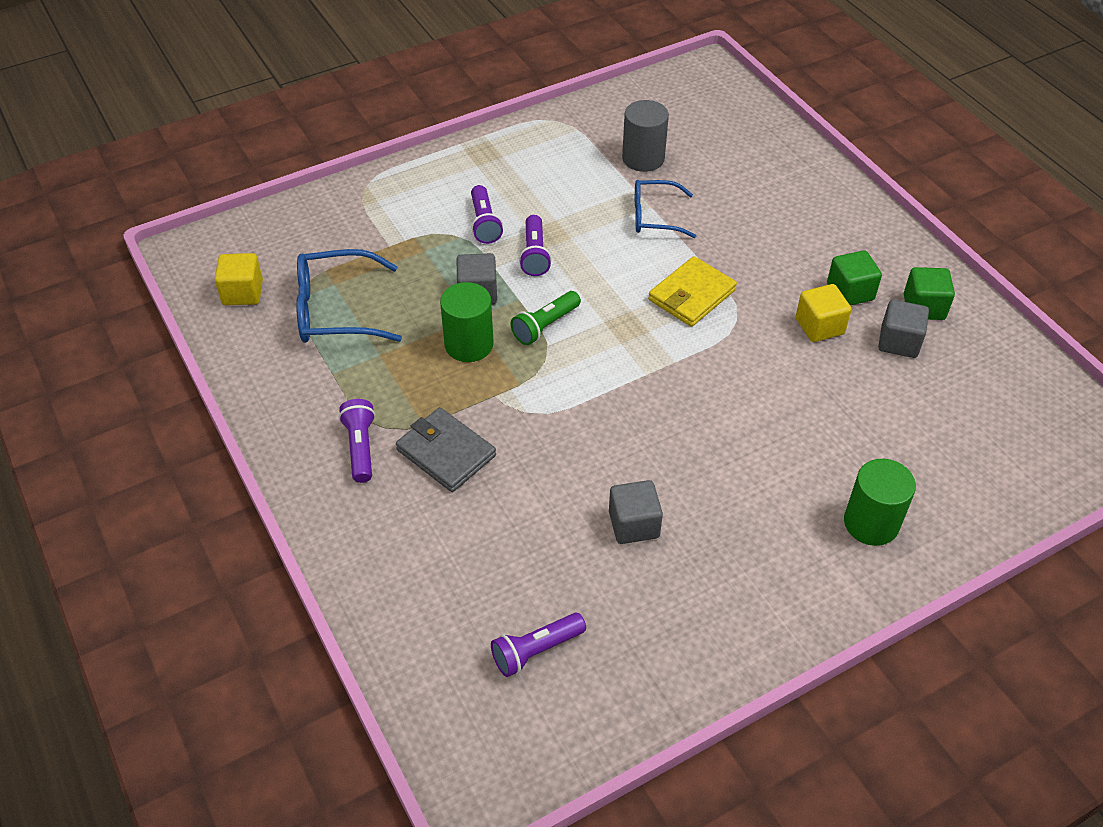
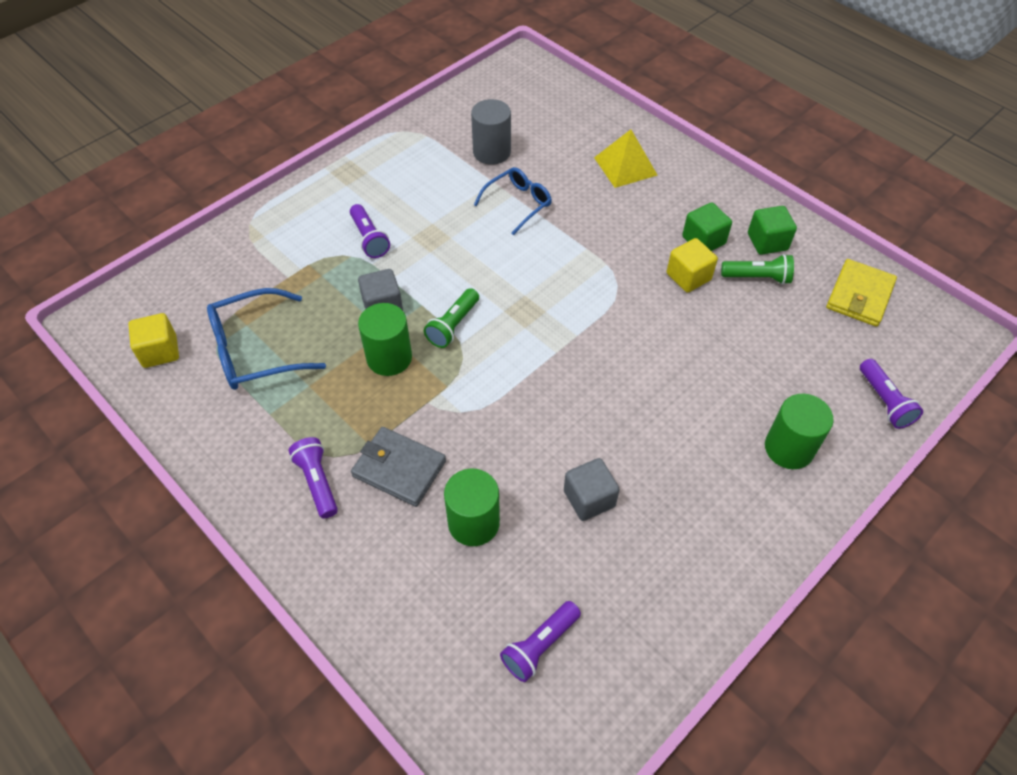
camera: 15 degrees left, 5 degrees up
purple flashlight [519,215,552,276] -> purple flashlight moved to [860,359,923,429]
blue glasses [635,180,696,238] -> blue glasses turned 150 degrees clockwise [474,167,552,235]
yellow wallet [648,256,737,327] -> yellow wallet moved to [826,259,897,327]
grey cube [878,300,929,358] -> green flashlight [721,254,794,285]
none -> green cylinder [444,469,500,546]
none -> yellow pyramid [594,129,658,188]

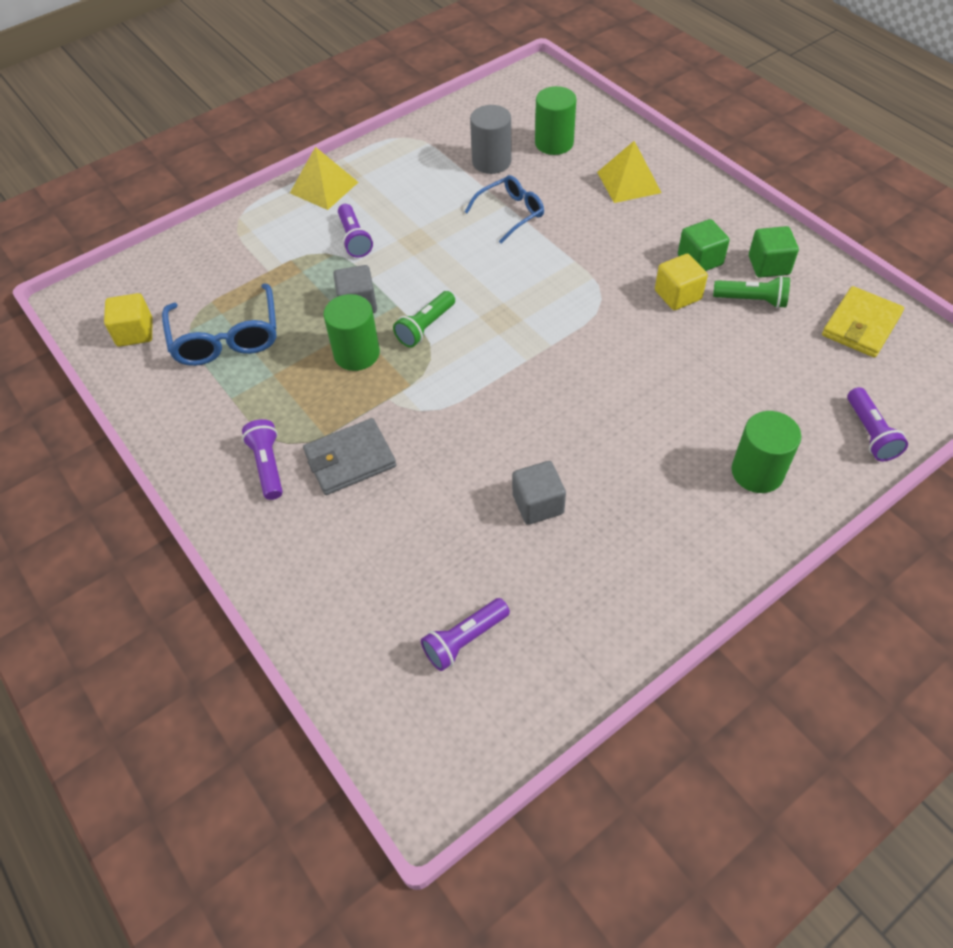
camera: 10 degrees right, 0 degrees up
blue glasses [207,288,326,390] -> blue glasses turned 90 degrees counterclockwise [162,283,277,366]
grey wallet [351,427,446,507] -> grey wallet turned 60 degrees counterclockwise [303,418,396,495]
green cylinder [444,469,500,546] -> green cylinder moved to [535,86,576,155]
none -> yellow pyramid [290,147,358,210]

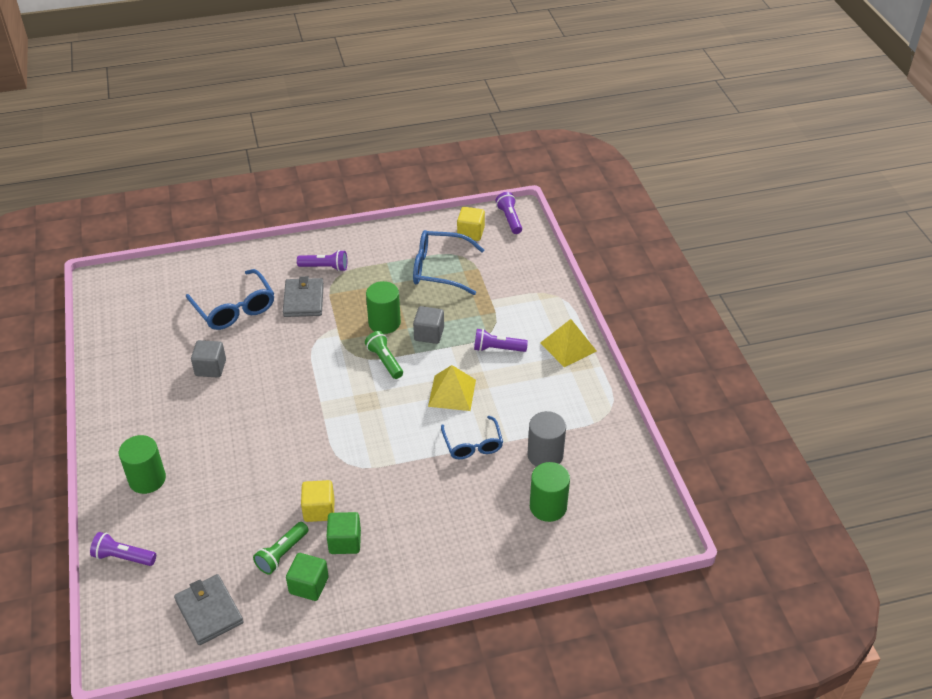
camera: 110 degrees right, 10 degrees down
purple flashlight [421,598,510,671] -> purple flashlight moved to [496,192,522,234]
yellow pyramid [597,141,662,203] -> yellow pyramid moved to [428,365,476,411]
yellow wallet [822,286,904,357] -> grey wallet [174,574,244,645]
none -> blue glasses [186,269,274,330]

